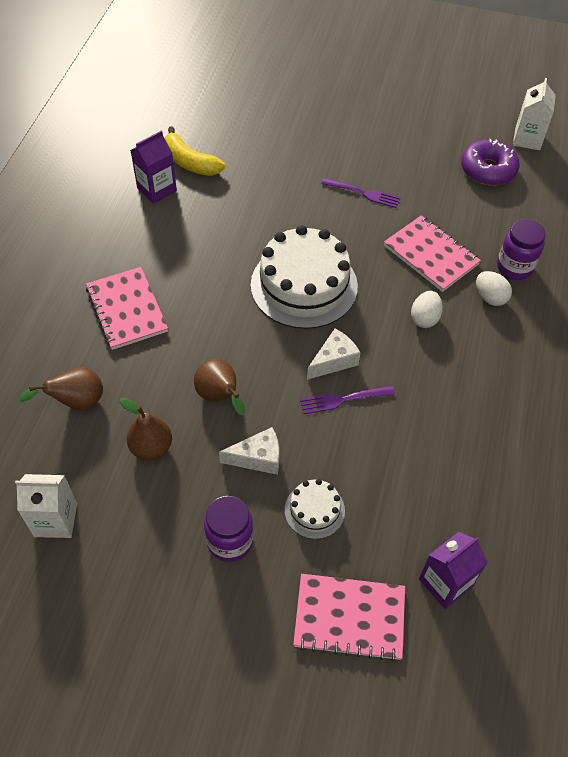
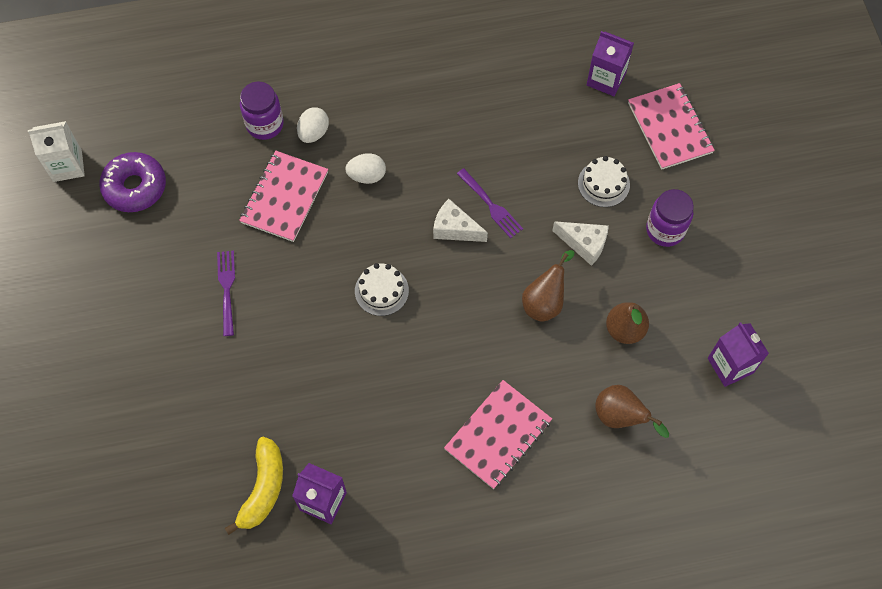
camera: 115 degrees left, 10 degrees up
white carton [15,474,77,538] -> purple carton [708,322,769,387]
white cheese [219,427,279,475] -> white cheese turned 150 degrees clockwise [552,221,609,266]
white cake [251,225,358,329] -> white cake [355,263,409,316], size x0.48

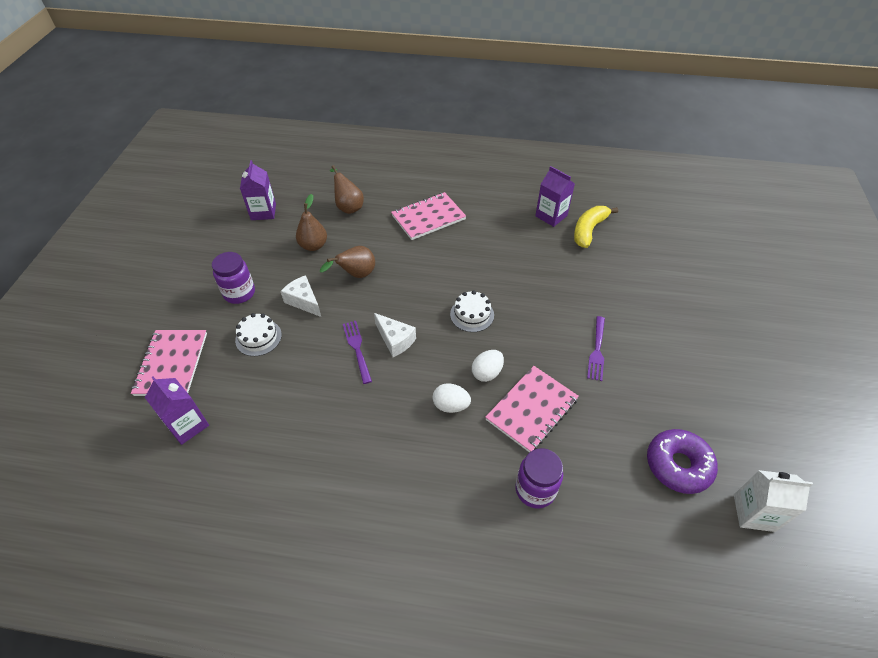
camera: 160 degrees left, 15 degrees down
white egg [297,107,329,143] -> white egg moved to [472,350,504,382]

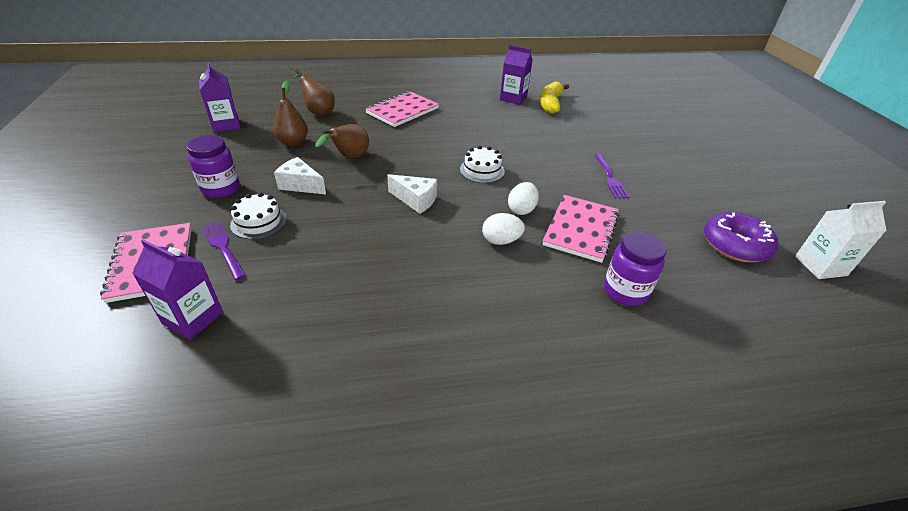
camera: 20 degrees left, 10 degrees down
purple fork [343,321,372,384] -> purple fork moved to [202,222,246,280]

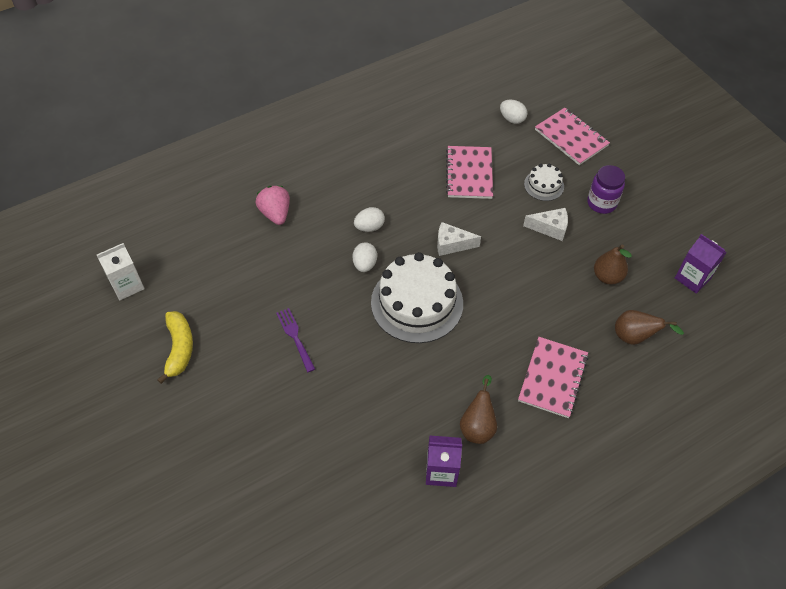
camera: 160 degrees right, 15 degrees up
purple carton [132,239,223,340] -> white egg [500,100,527,124]
purple fork [202,222,246,280] -> none
brown pear [315,124,369,159] -> brown pear moved to [460,375,497,444]
white cake [460,146,505,183] -> white cake [371,252,463,343], size x2.10
yellow banana [540,81,569,114] -> yellow banana moved to [157,311,193,384]
pink notebook [542,195,620,263] -> pink notebook moved to [446,146,493,199]
purple jar [604,231,667,306] -> pink strawberry [256,186,290,225]
purple donut [704,212,778,262] -> none

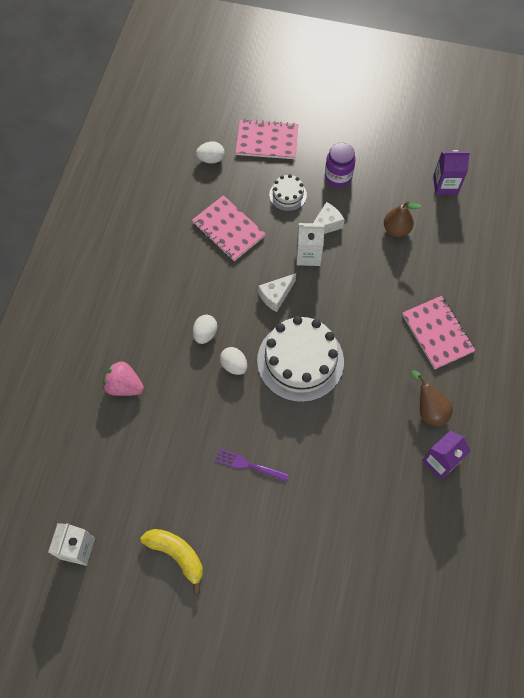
camera: 45 degrees left, 10 degrees up
brown pear [615,310,684,345] -> none
none -> white carton [297,223,325,266]

